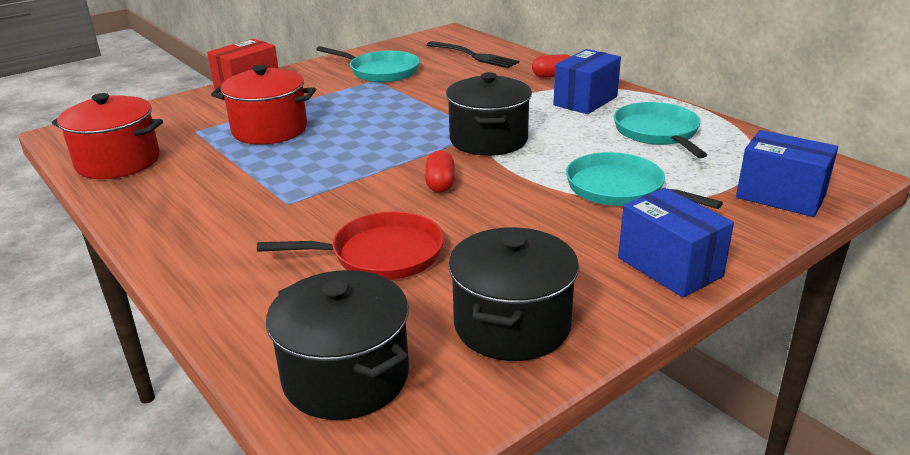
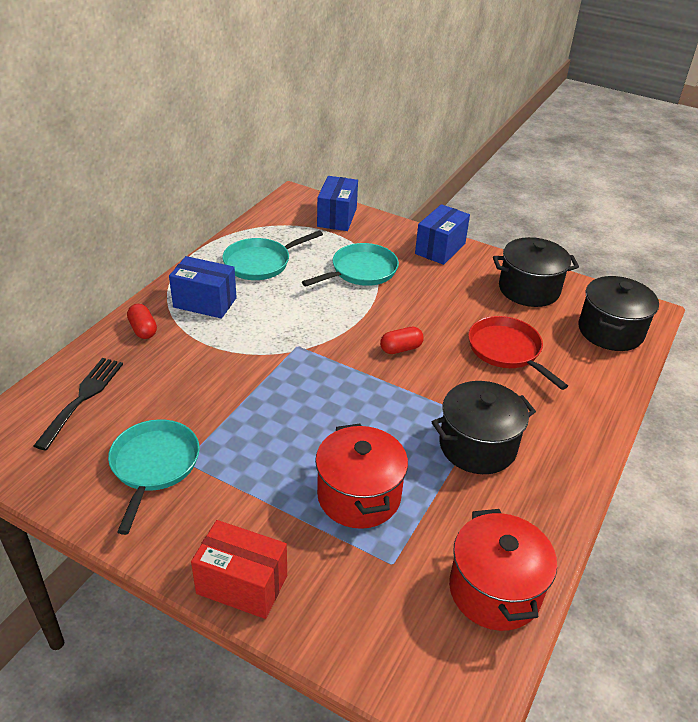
camera: 115 degrees left, 10 degrees up
black pot [446,72,532,156] -> black pot moved to [432,381,536,474]
turquoise pan [566,152,723,209] -> turquoise pan turned 150 degrees counterclockwise [302,243,399,287]

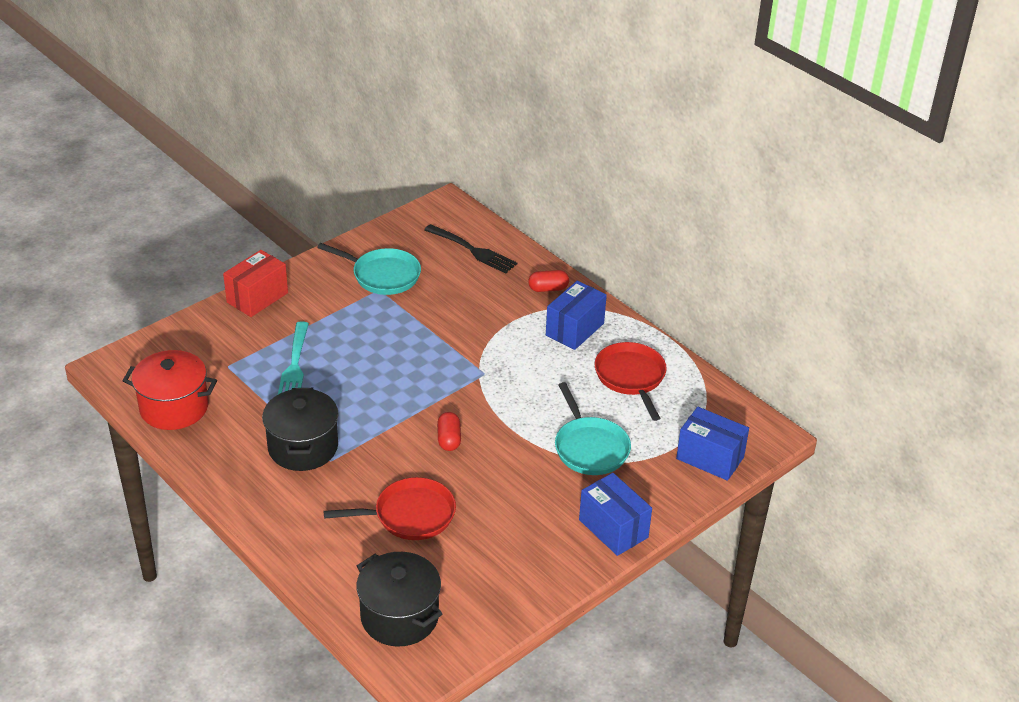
camera: 110 degrees right, 0 degrees up
turquoise pan [222,230,323,280] -> red pan [595,342,667,421]
red pot [315,423,408,529] -> turquoise fork [278,321,309,394]
black pot [493,237,579,307] -> none

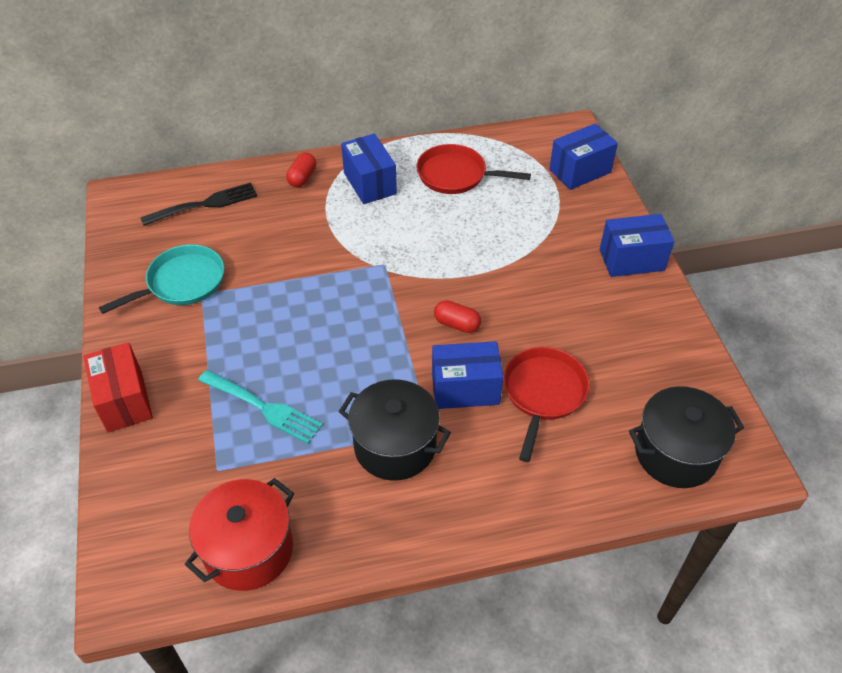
camera: 60 degrees left, 10 degrees up
turquoise pan [555,382,631,475] -> none
none -> blue box [432,341,503,409]

